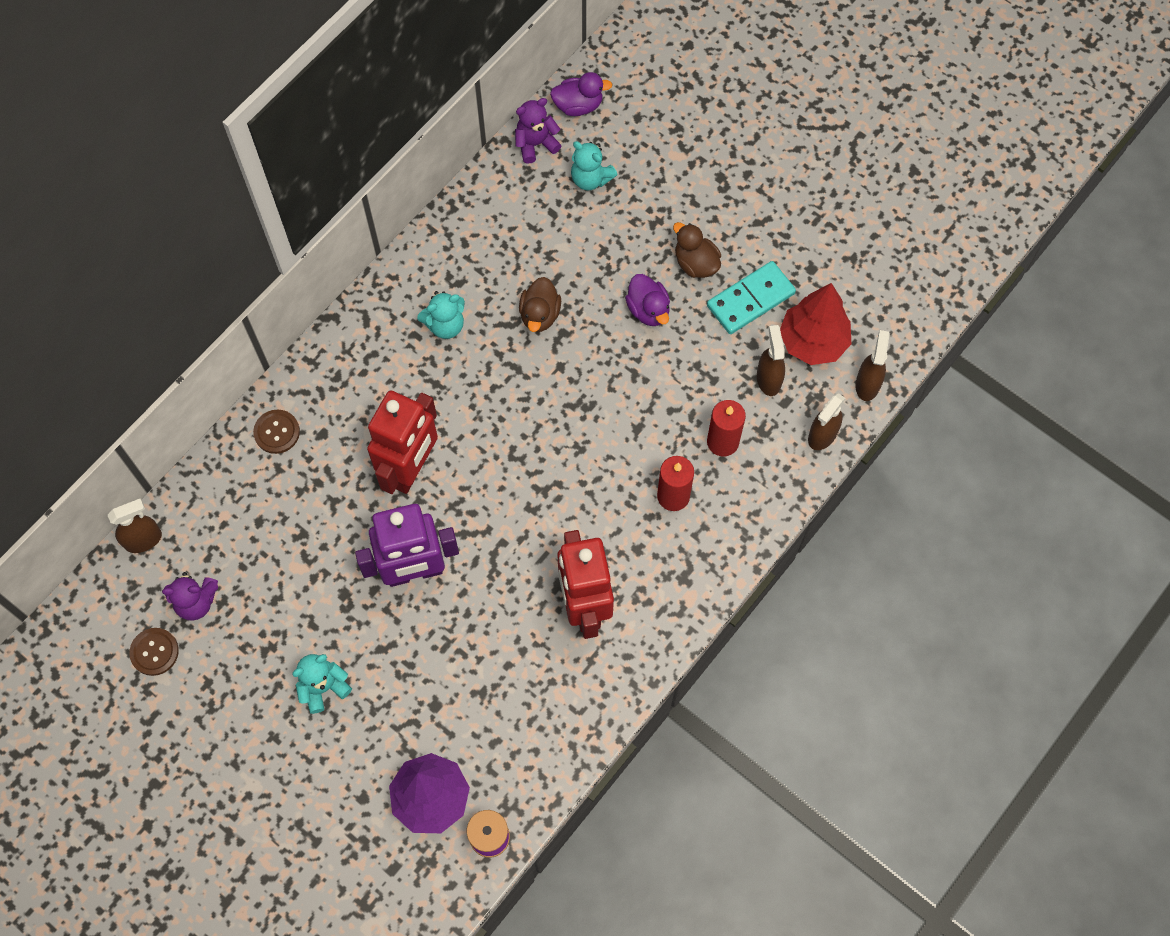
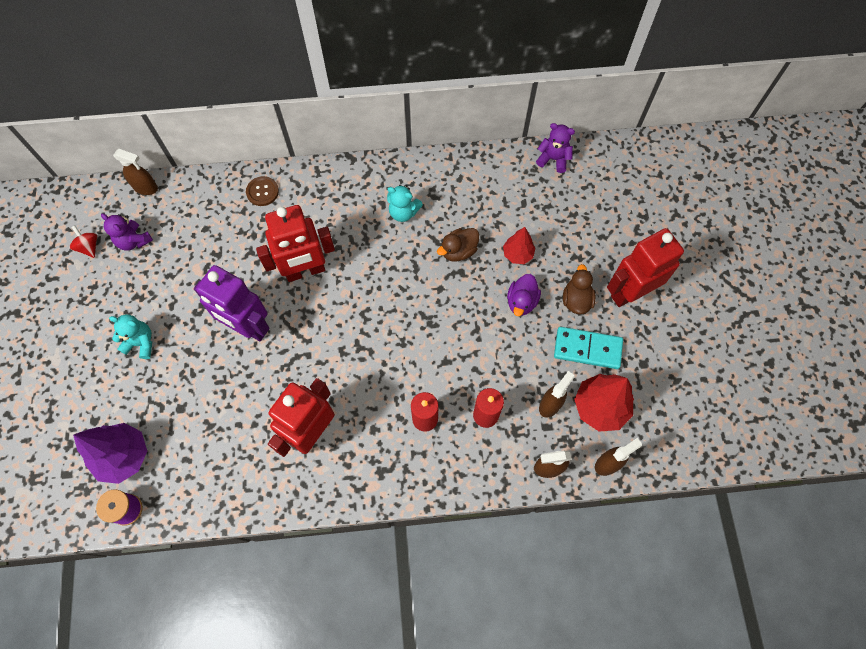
camera: 45 degrees right, 0 degrees up
brown button [129,628,179,676] -> red spinning top [69,225,97,258]
purple duck [550,72,613,116] -> none
turquoise teddy bear [571,141,618,191] -> none
none -> red tree [503,227,536,264]
none -> red robot [607,228,684,307]

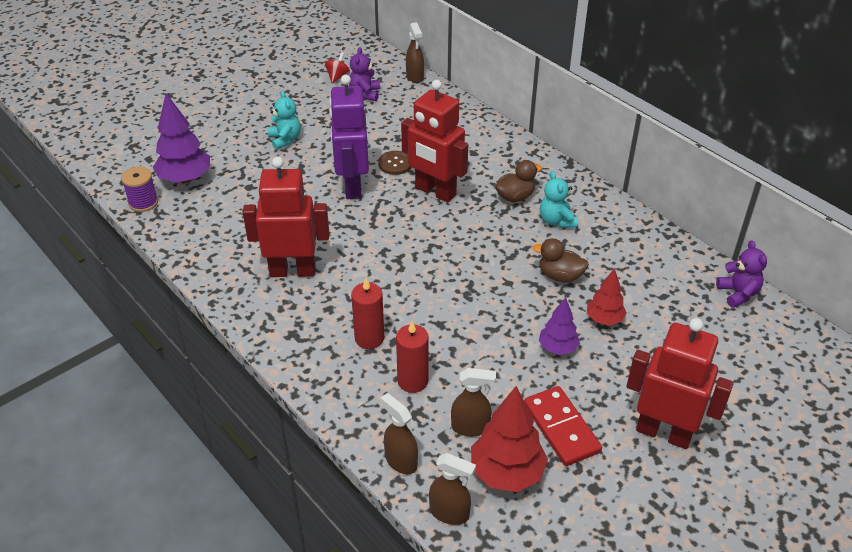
camera: 55 degrees right, 25 degrees down
brown button [246,176,279,206] -> brown button moved to [378,151,412,175]
purple duck [507,274,541,316] -> purple tree [539,297,580,355]
turquoise domino [554,327,623,369] -> red domino [524,386,602,466]
brown duck [563,264,596,314] -> brown duck moved to [495,160,542,202]

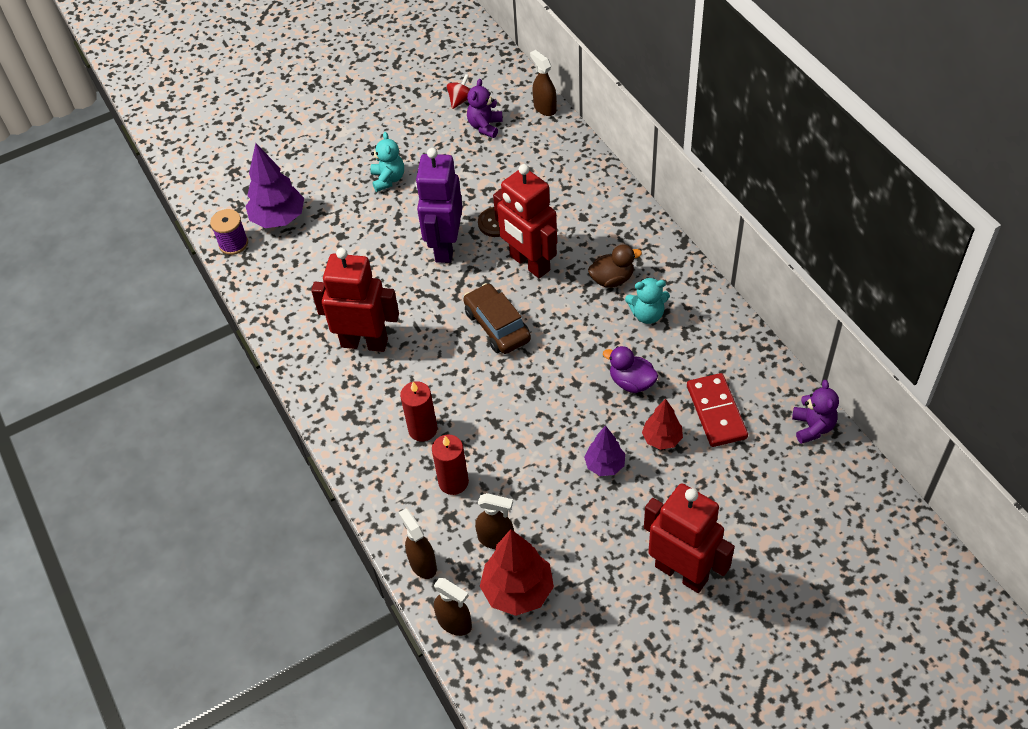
camera: 15 degrees right, 10 degrees up
brown spray bottle [406,22,424,83] -> brown spray bottle turned 150 degrees clockwise [530,50,557,116]
red domino [524,386,602,466] -> red domino moved to [687,373,748,447]
brown duck [532,238,589,282] -> purple duck [603,346,658,393]
turquoise teddy bear [540,171,577,228] -> turquoise teddy bear turned 90 degrees counterclockwise [625,277,670,324]
none -> brown car [463,283,531,354]

